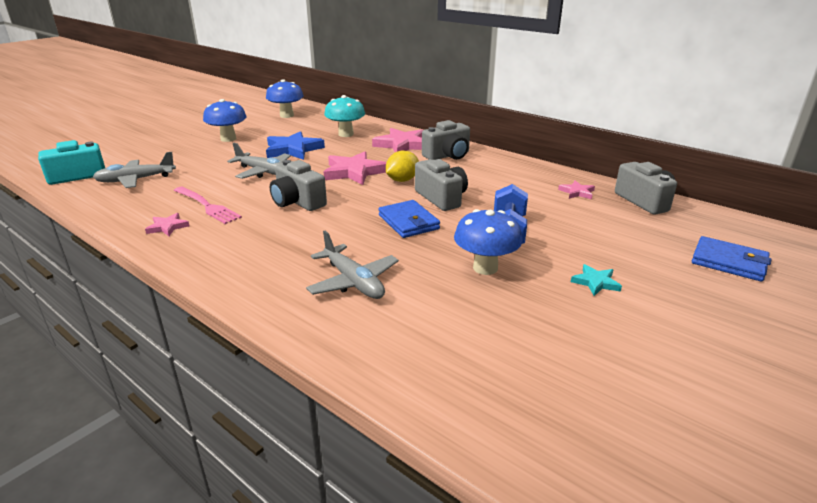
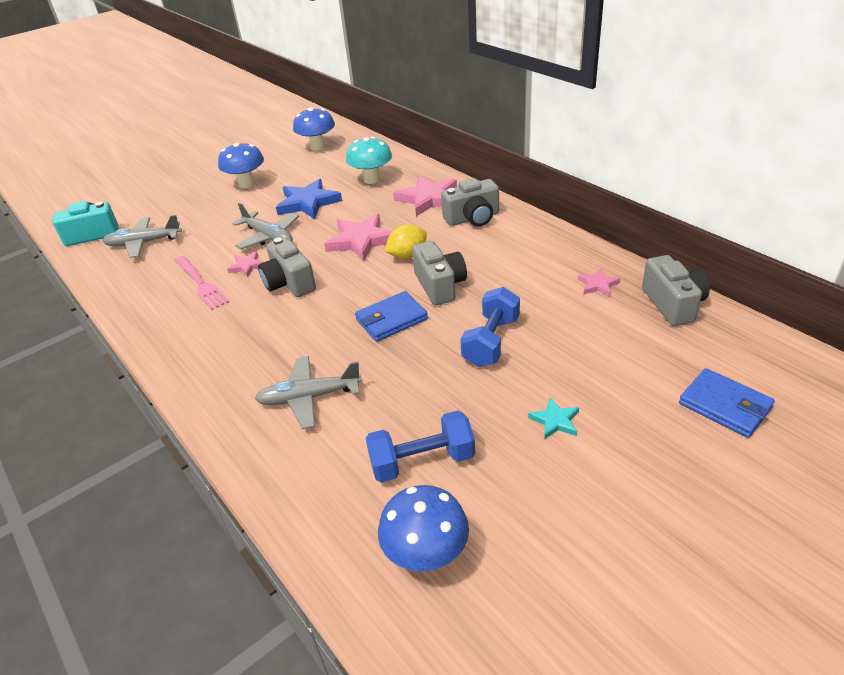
camera: 15 degrees right, 10 degrees up
pink star [145,213,190,236] -> pink star moved to [227,252,264,277]
grey plane [306,231,399,299] -> grey plane turned 105 degrees clockwise [255,356,362,429]
blue wallet [379,200,440,238] -> blue wallet turned 75 degrees clockwise [355,291,428,342]
blue mushroom [454,209,522,275] -> blue mushroom moved to [378,485,469,571]
none -> blue dumbbell [366,411,475,483]

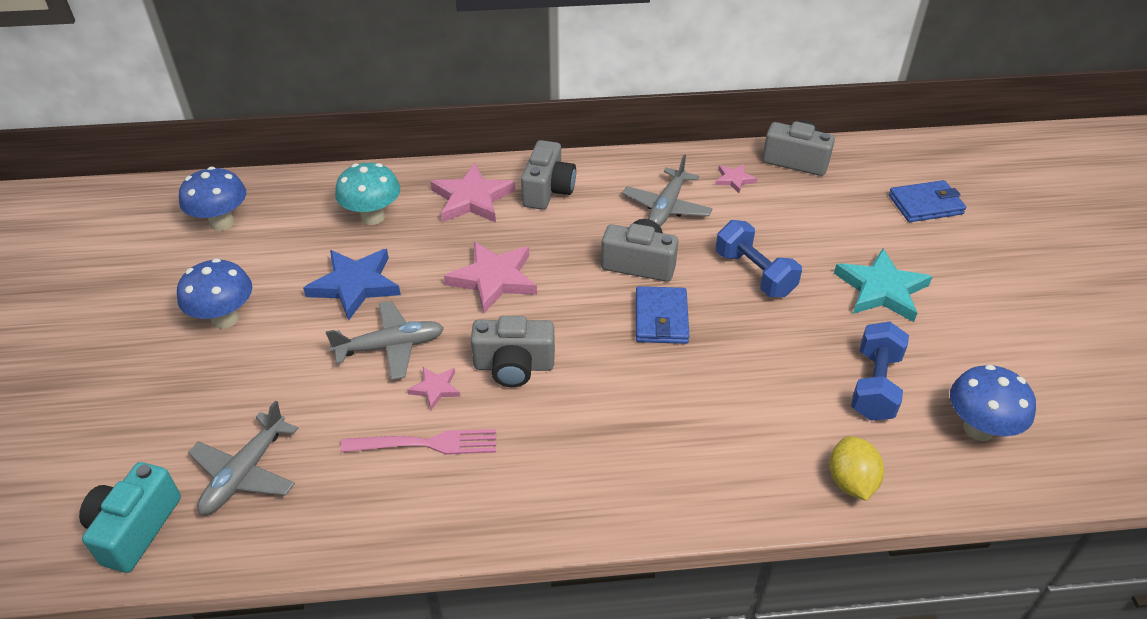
camera: 60 degrees left, 5 degrees up
grey plane [255,356,362,429] -> grey plane moved to [622,155,713,226]
yellow lemon [385,224,427,259] -> yellow lemon moved to [829,436,884,501]
turquoise star [528,398,579,440] -> turquoise star [834,249,933,322], size x1.98

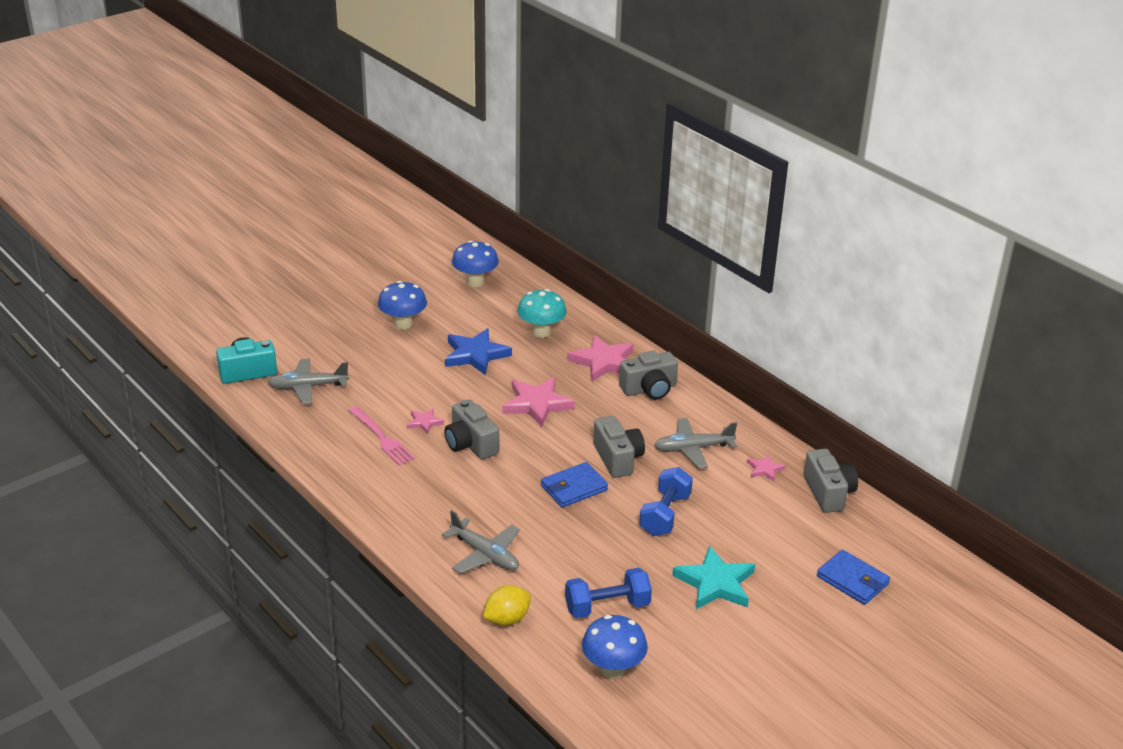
camera: 55 degrees right, 10 degrees down
grey plane [326,301,444,380] -> grey plane moved to [442,510,520,574]

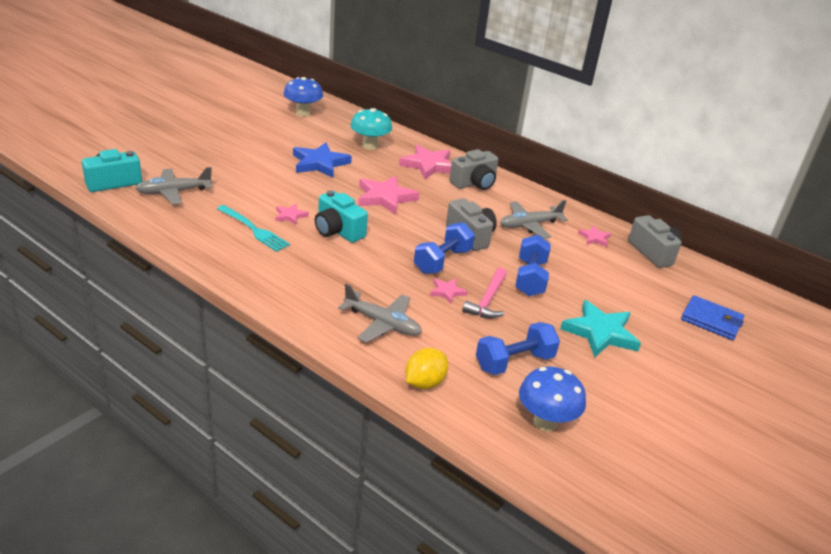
camera: 15 degrees left, 0 degrees up
pink fork [348,406,415,466] -> turquoise fork [217,205,290,252]
blue mushroom [378,281,427,330] -> none
grey camera [444,400,499,460] -> turquoise camera [315,190,368,243]
blue wallet [541,462,608,507] -> blue dumbbell [414,222,475,274]
none -> pink star [430,278,468,304]
none -> pink hammer [462,268,507,318]

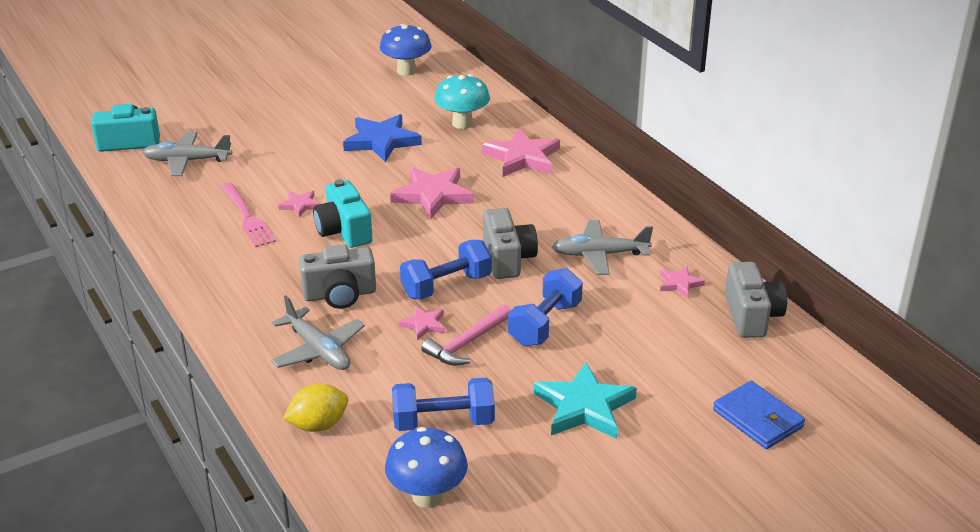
camera: 25 degrees right, 0 degrees up
turquoise fork [217,205,290,252] -> pink fork [221,183,276,247]
grey camera [449,149,499,190] -> grey camera moved to [299,244,376,309]

